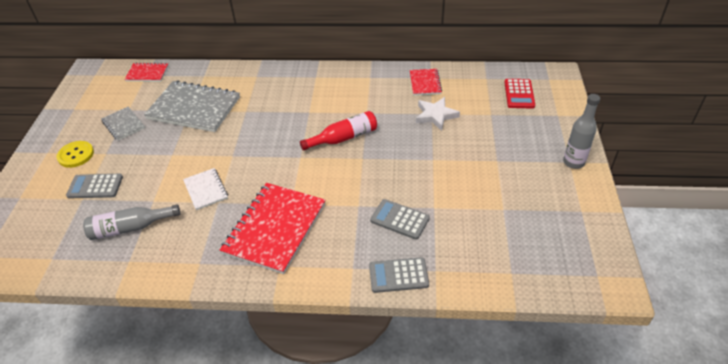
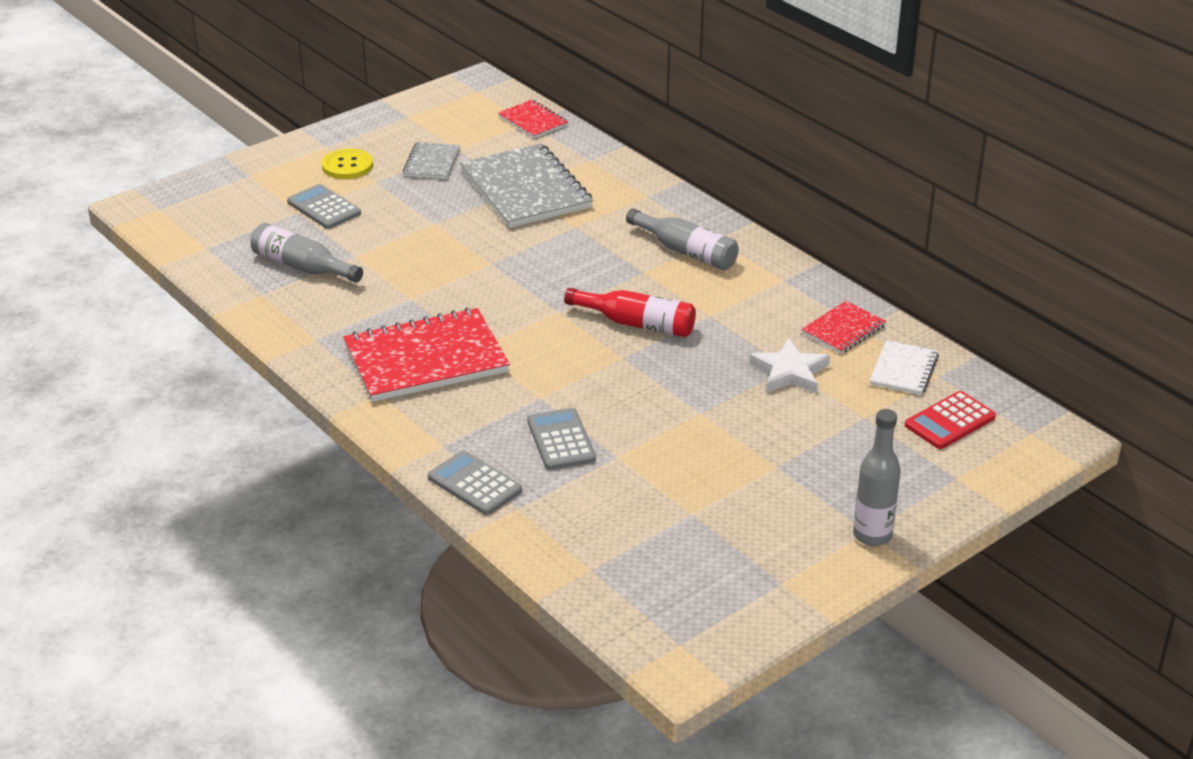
camera: 45 degrees right, 10 degrees down
white notebook [183,168,228,210] -> white notebook moved to [870,340,939,395]
none -> grey bottle [626,208,739,270]

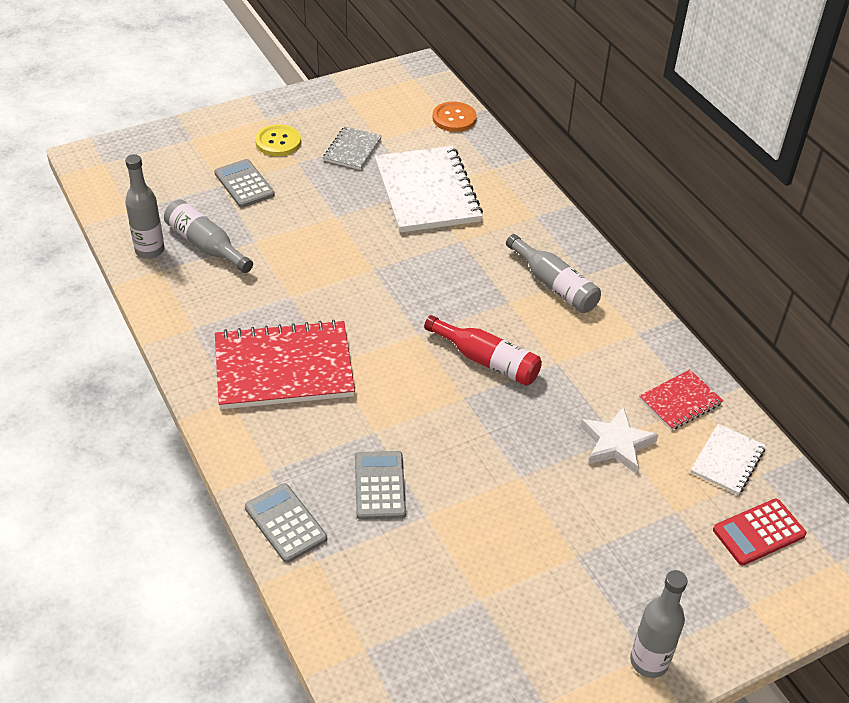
camera: 10 degrees right, 10 degrees up
grey notebook [460,143,593,228] -> white notebook [375,146,483,233]
red notebook [498,100,568,138] -> orange button [432,101,477,132]
none -> grey bottle [125,154,164,259]

